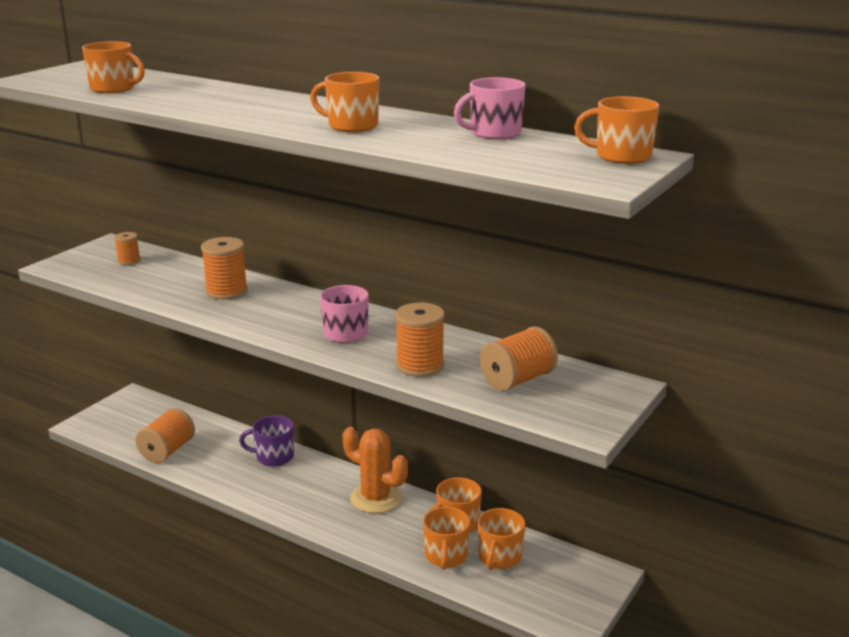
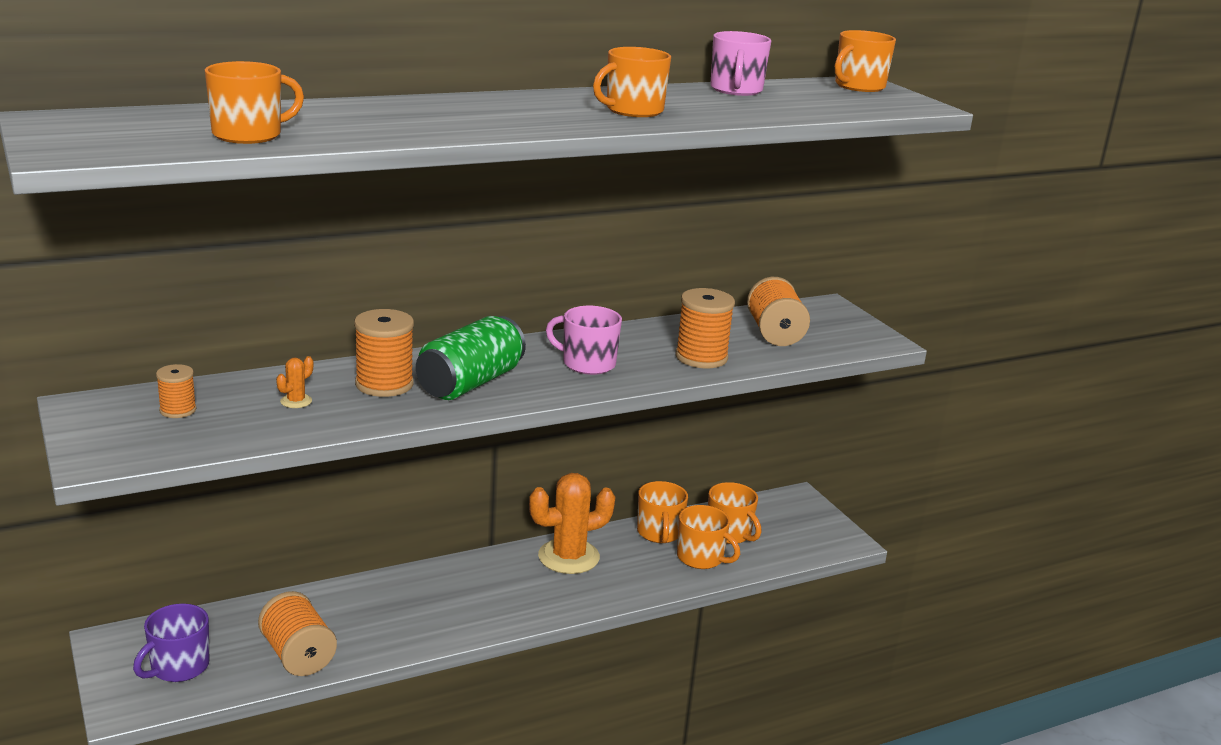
camera: 60 degrees left, 0 degrees up
purple mug [239,416,294,467] -> purple mug moved to [133,604,209,682]
none -> orange cactus [276,356,313,408]
none -> green can [416,316,526,400]

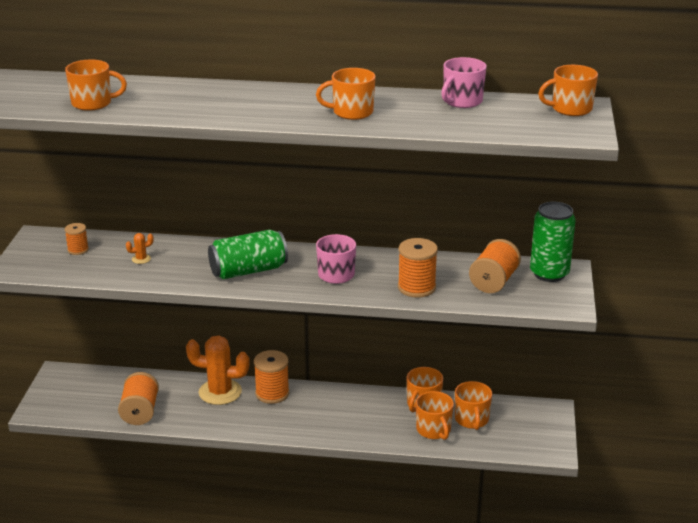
camera: 35 degrees right, 5 degrees up
purple mug [133,604,209,682] -> none
orange spool [354,309,414,397] -> orange spool moved to [254,350,289,404]
orange cactus [529,473,615,574] -> orange cactus moved to [186,336,250,405]
none -> green can [530,202,576,282]

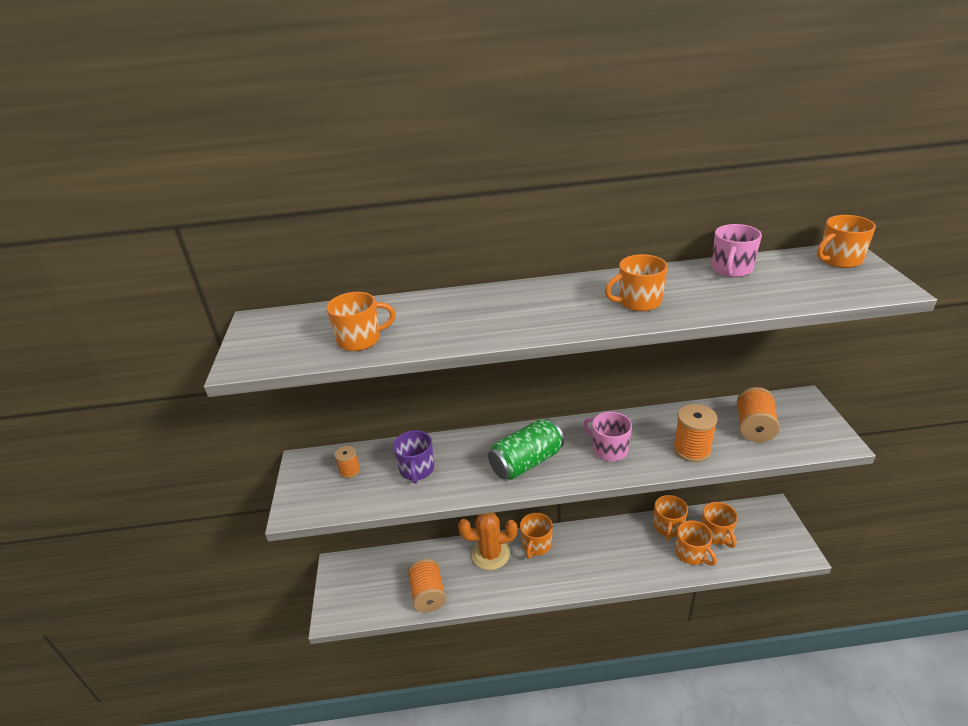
camera: 10 degrees left, 5 degrees up
orange cactus [126,233,154,264] -> purple mug [393,430,434,484]
orange spool [254,350,289,404] -> orange mug [520,513,553,559]
green can [530,202,576,282] -> none

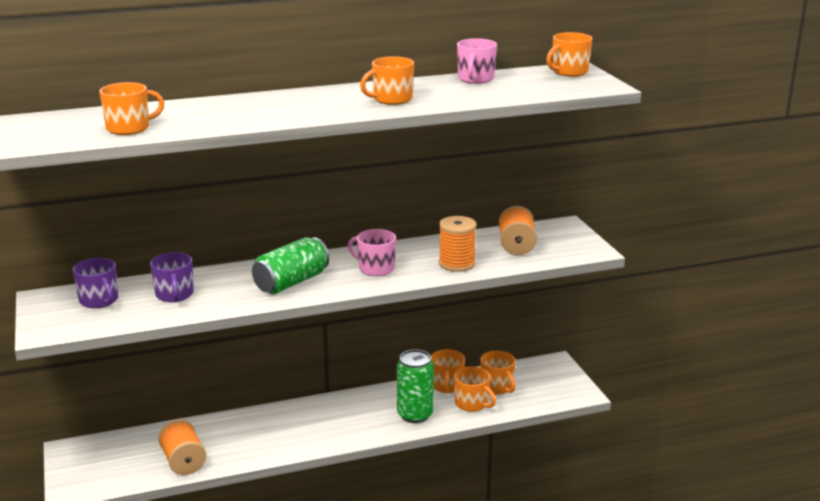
camera: 15 degrees left, 10 degrees down
orange spool [335,446,360,479] -> purple mug [72,258,118,308]
orange cactus [458,512,517,570] -> none
orange mug [520,513,553,559] -> none
none -> green can [397,349,434,423]

